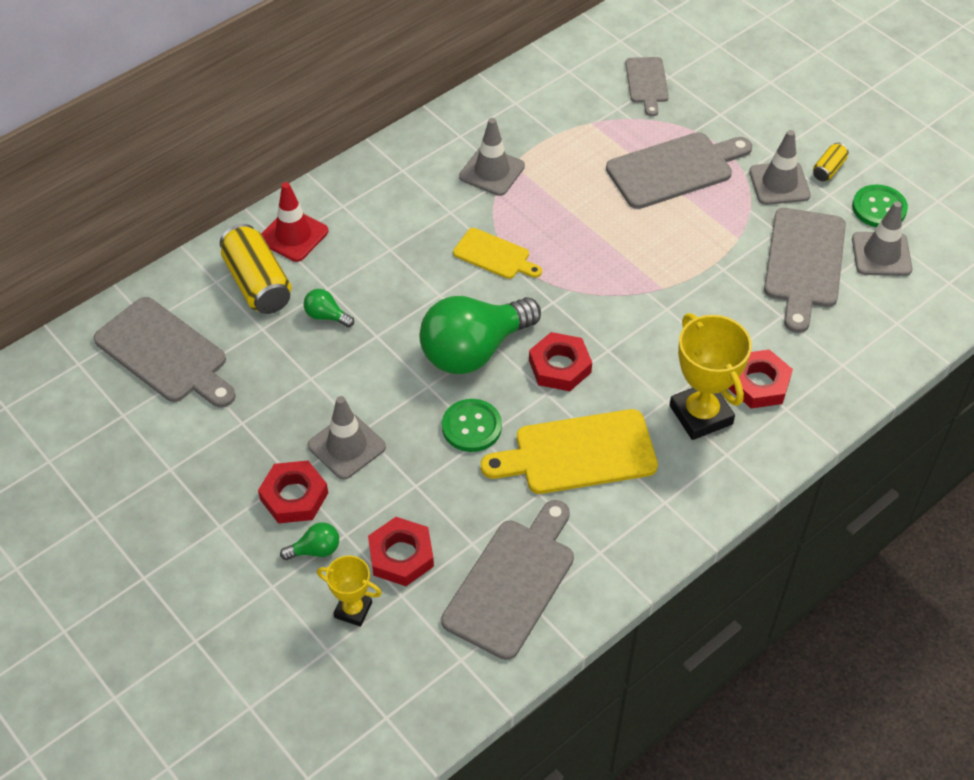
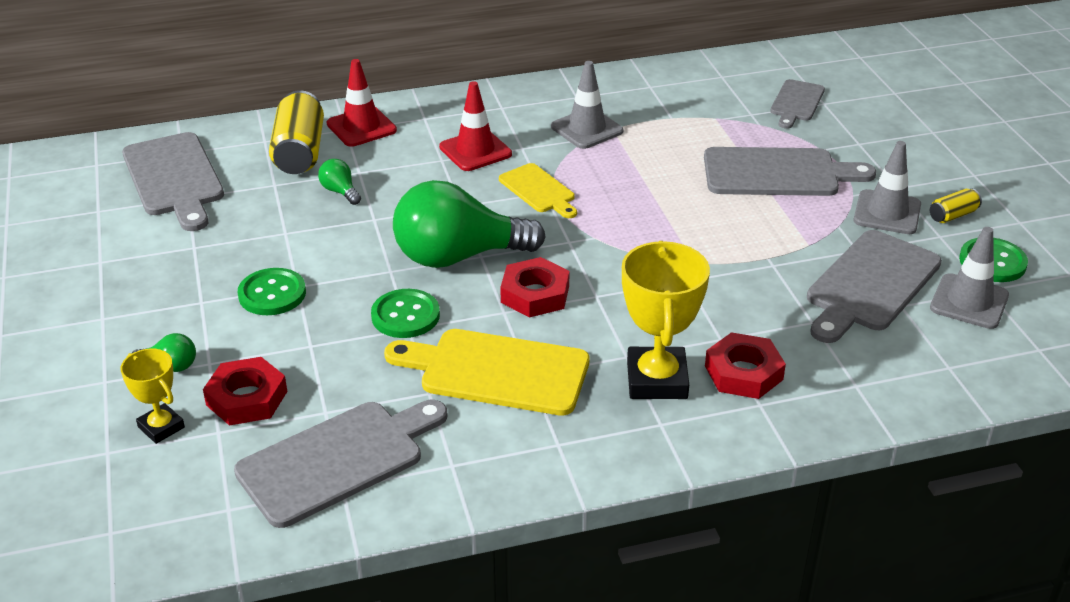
camera: 25 degrees right, 15 degrees down
red nut [258,460,328,524] -> none
grey traffic cone [308,396,386,480] -> green button [238,268,306,315]
none -> red traffic cone [439,81,512,171]

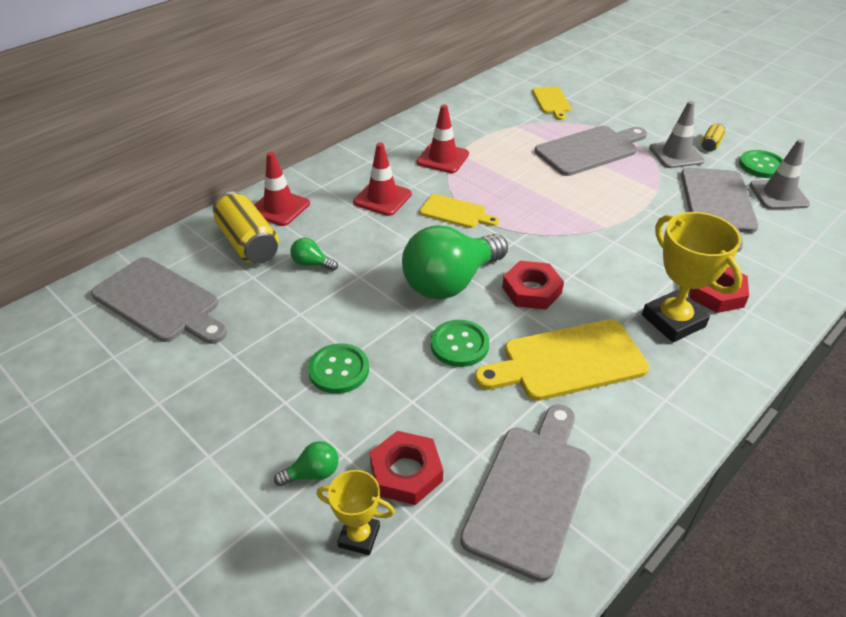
camera: 30 degrees left, 5 degrees up
grey traffic cone [551,61,623,149] -> red traffic cone [417,104,469,173]
grey cutting board [770,79,825,129] -> yellow cutting board [532,86,571,120]

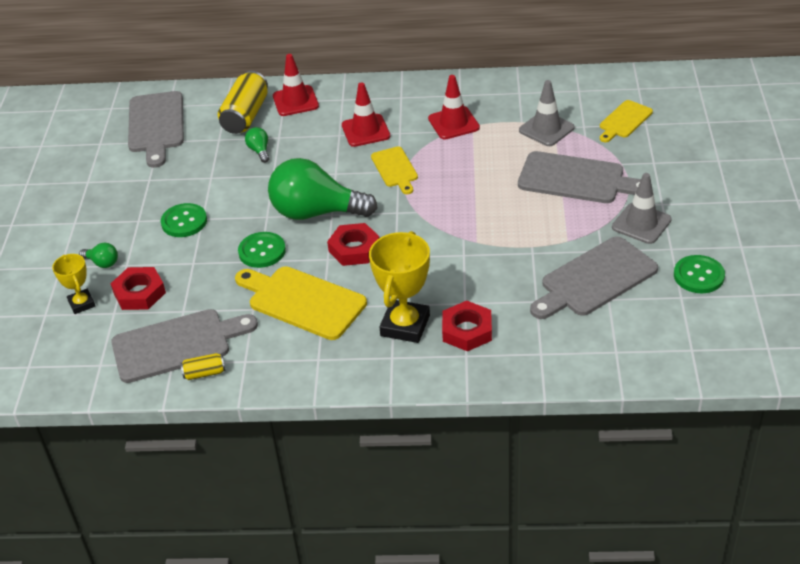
camera: 50 degrees right, 0 degrees up
yellow can [701,123,725,151] -> yellow can moved to [181,353,226,380]
grey traffic cone [749,139,810,209] -> grey traffic cone moved to [519,80,575,146]

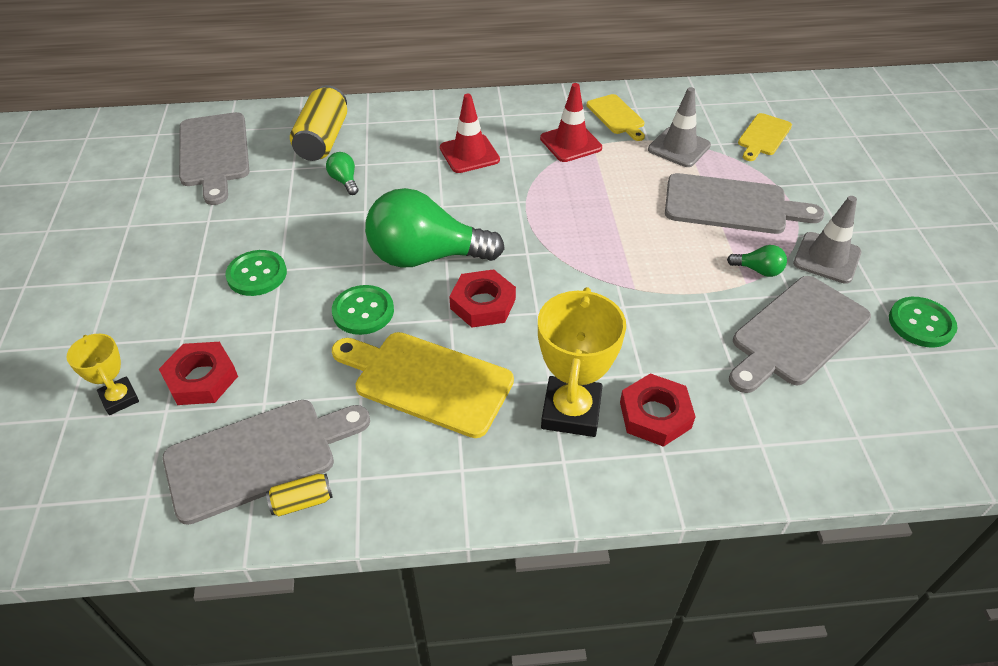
camera: 10 degrees left, 5 degrees up
green light bulb [79,243,118,268] -> green light bulb moved to [727,245,787,277]
red traffic cone [273,54,319,116] -> none
yellow cutting board [371,147,418,194] -> yellow cutting board moved to [586,94,645,141]

